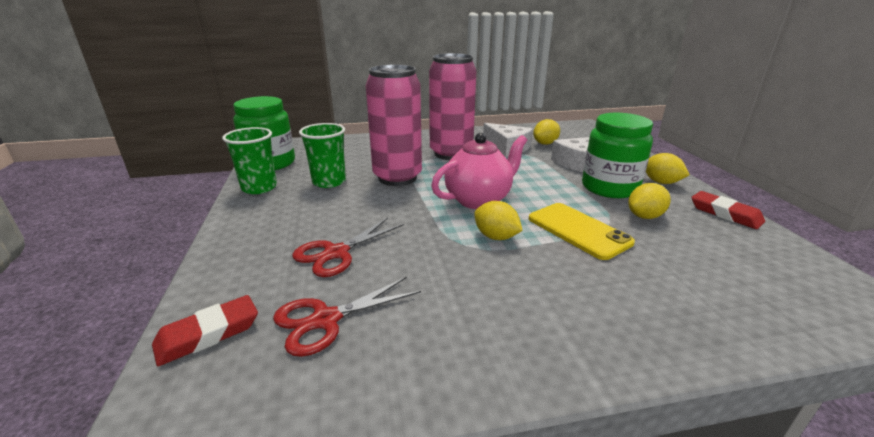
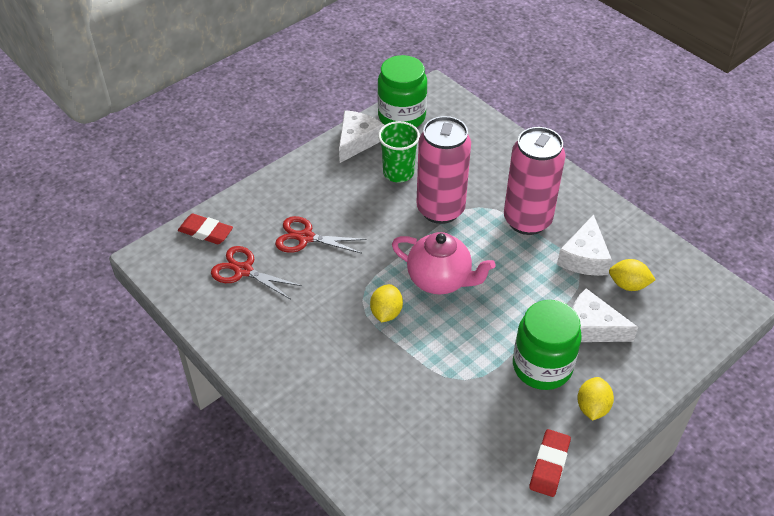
camera: 60 degrees right, 20 degrees up
green cup [222,127,277,194] -> white cheese [339,110,384,163]
yellow phone [529,203,635,260] -> none
yellow lemon [628,183,671,219] -> none

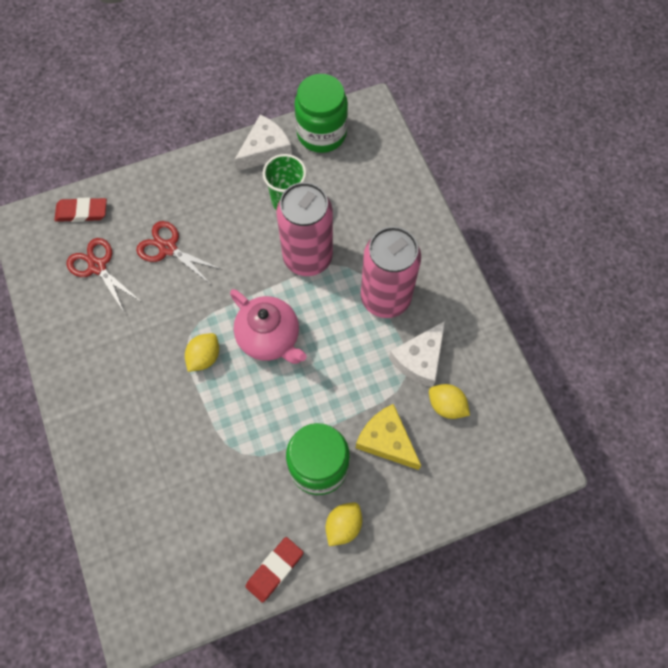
camera: 20 degrees right, 20 degrees up
red eraser [178,214,233,244] -> red eraser turned 45 degrees counterclockwise [54,197,107,222]
white cheese [573,288,638,342] -> yellow cheese [356,404,421,470]

